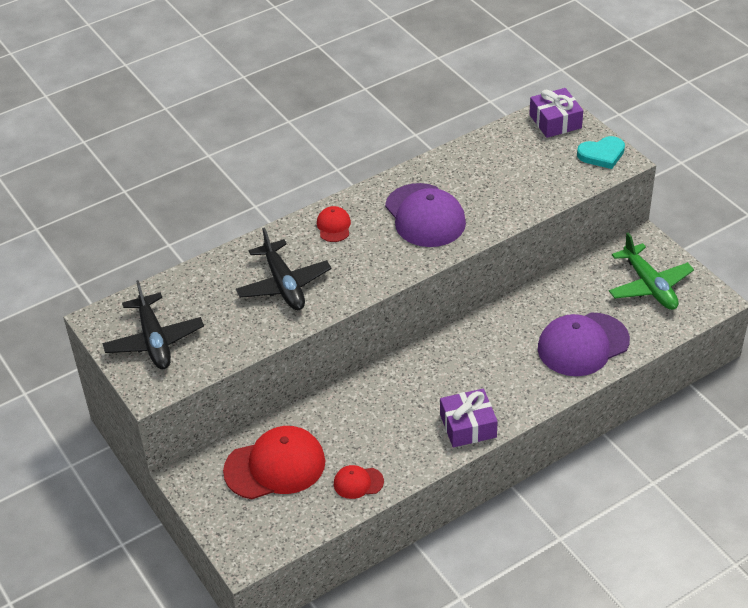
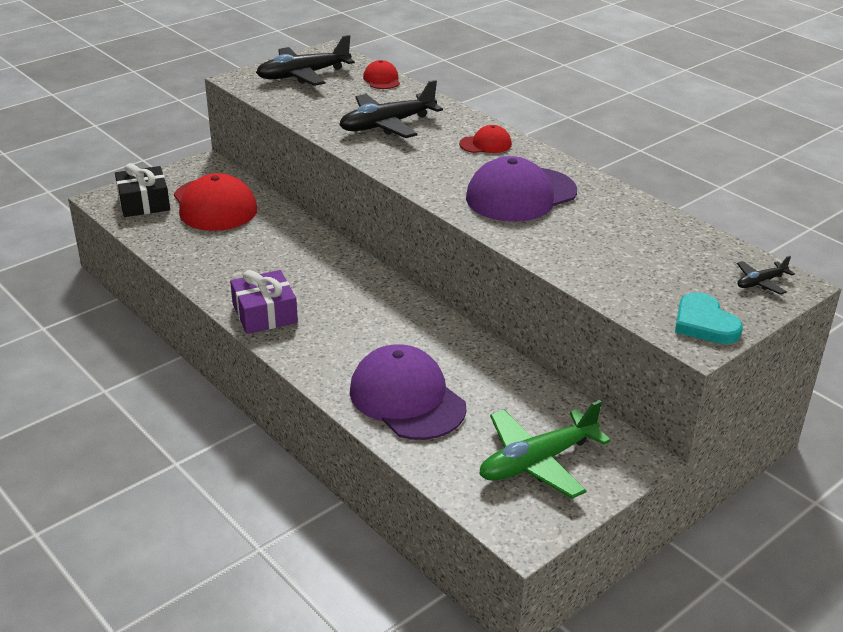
camera: 80 degrees right, 10 degrees down
red cap [334,465,384,499] -> red cap moved to [363,60,400,89]
purple gift [529,88,583,138] -> black plane [737,256,795,295]
none -> black gift [115,163,170,217]

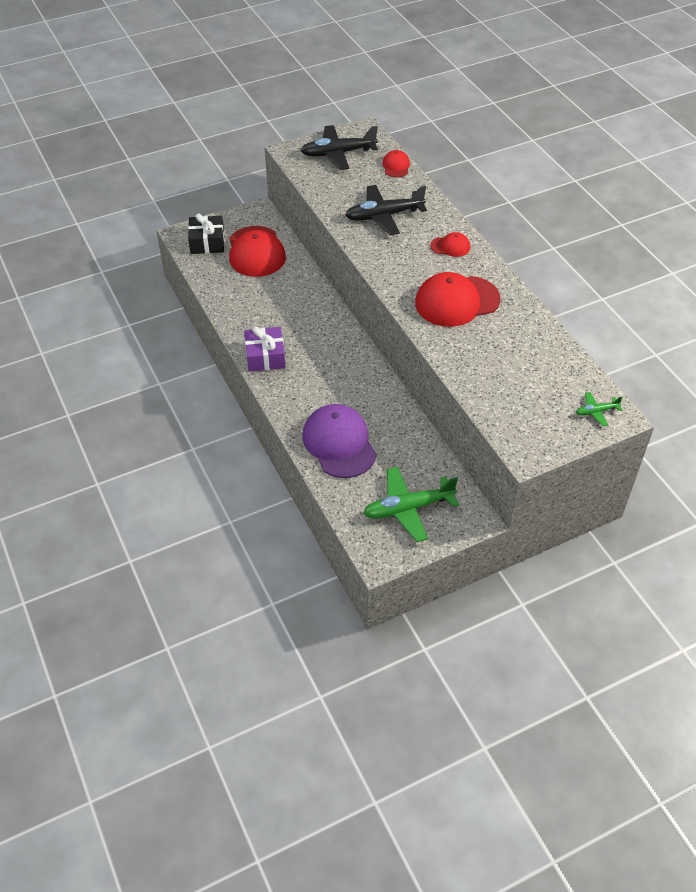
camera: 15 degrees right, 15 degrees up
purple cap [466,156,577,222] -> red cap [415,272,500,327]
turquoise heart [675,292,743,344] -> none
black plane [737,256,795,295] -> green plane [576,392,623,426]

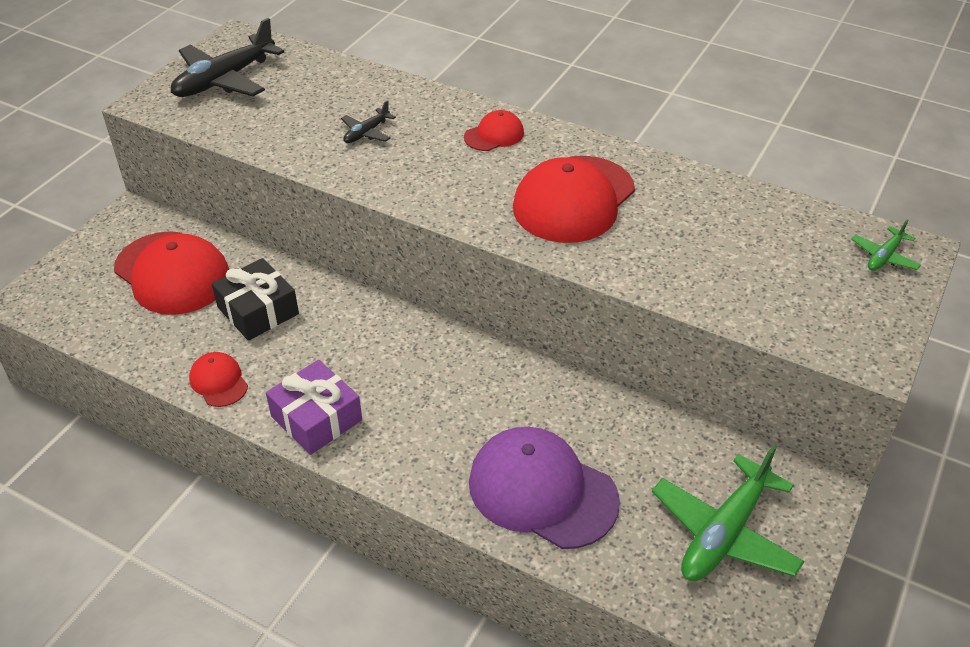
camera: 35 degrees left, 5 degrees down
black gift [188,214,224,254] -> black gift moved to [212,258,299,341]
black plane [345,185,427,235] -> black plane [341,100,396,143], size x0.48
red cap [382,150,410,177] -> red cap moved to [189,352,248,407]

